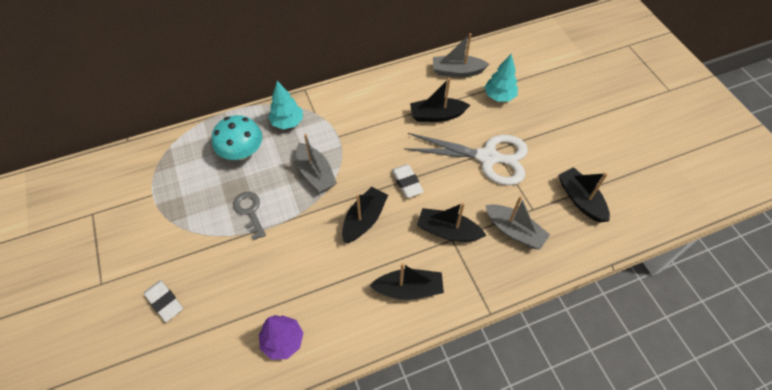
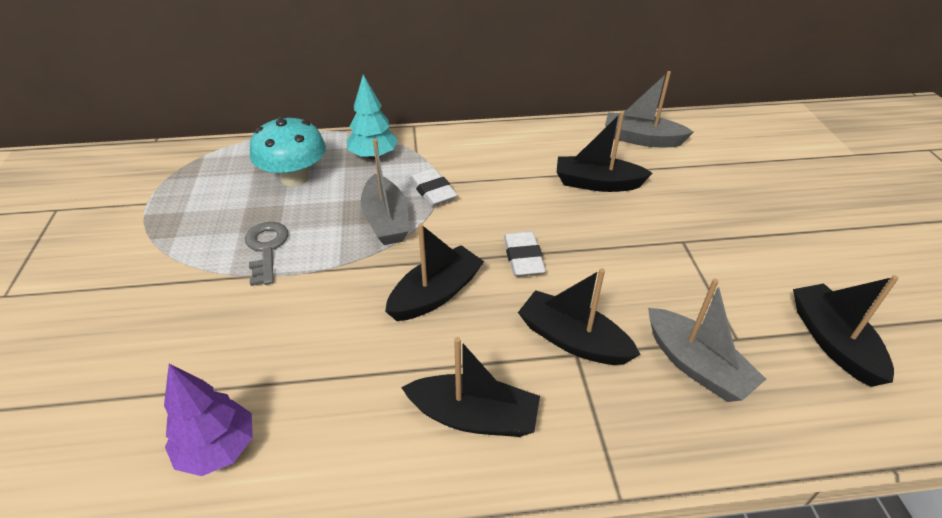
camera: 15 degrees right, 15 degrees down
white eraser [144,280,183,322] -> white eraser moved to [409,168,457,206]
white scissors [404,133,528,185] -> none
turquoise tree [484,54,518,102] -> none

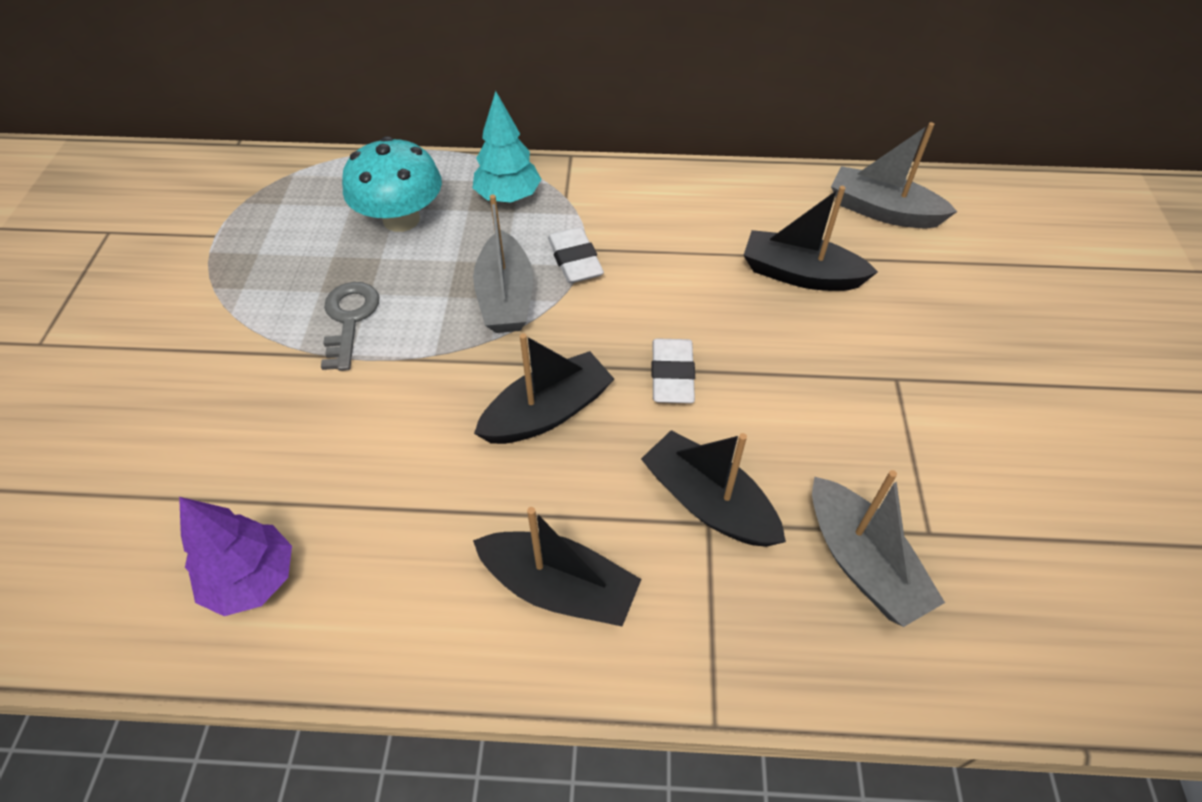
camera: 10 degrees right, 10 degrees up
black boat [793,275,899,387] -> none

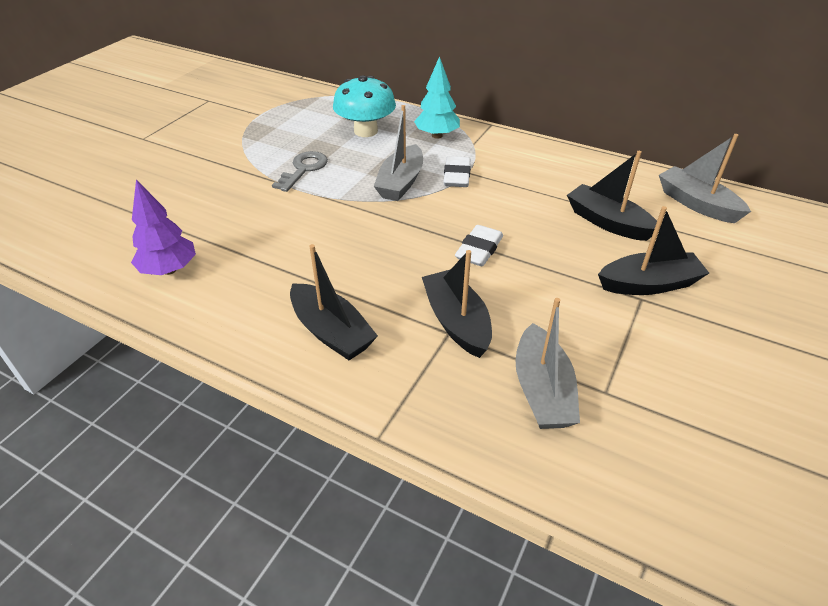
camera: 25 degrees right, 10 degrees down
black boat [474,333,614,444] -> black boat moved to [598,206,709,295]

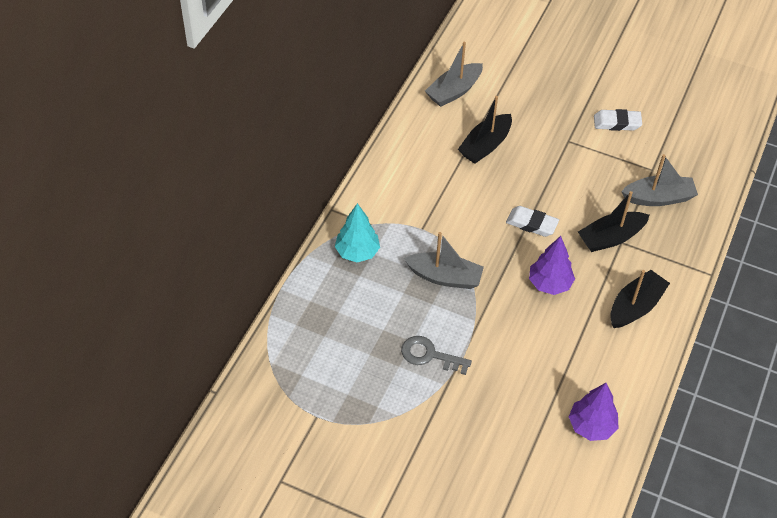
camera: 95 degrees left, 10 degrees up
turquoise mushroom [333,75,396,137] -> none
white eraser [444,156,471,187] -> white eraser moved to [594,109,642,131]
black boat [598,206,709,295] -> none
none -> purple tree [529,236,575,295]

